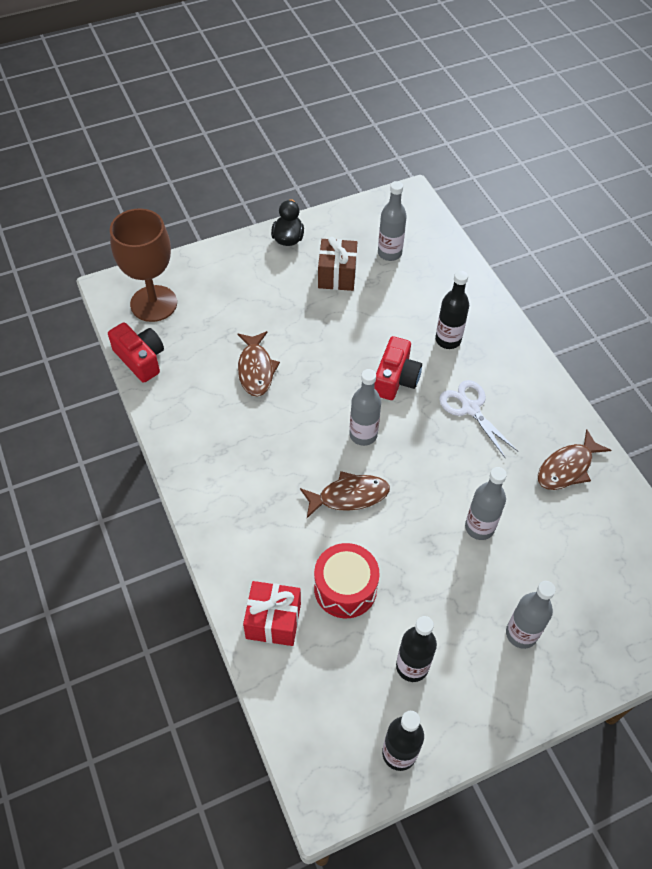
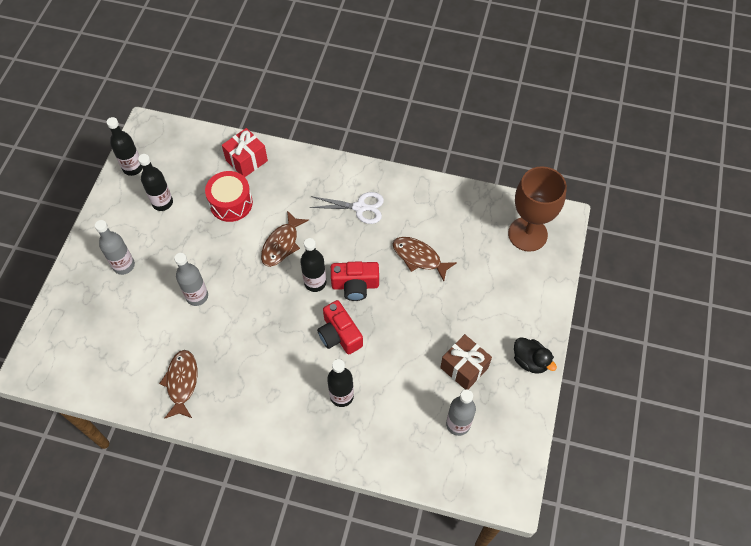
camera: 130 degrees right, 5 degrees up
red camera [108,322,164,383] -> red camera moved to [331,261,379,301]
grey bottle [349,369,381,446] -> black bottle [300,238,326,292]
white scissors [439,380,518,458] -> white scissors moved to [309,192,384,224]

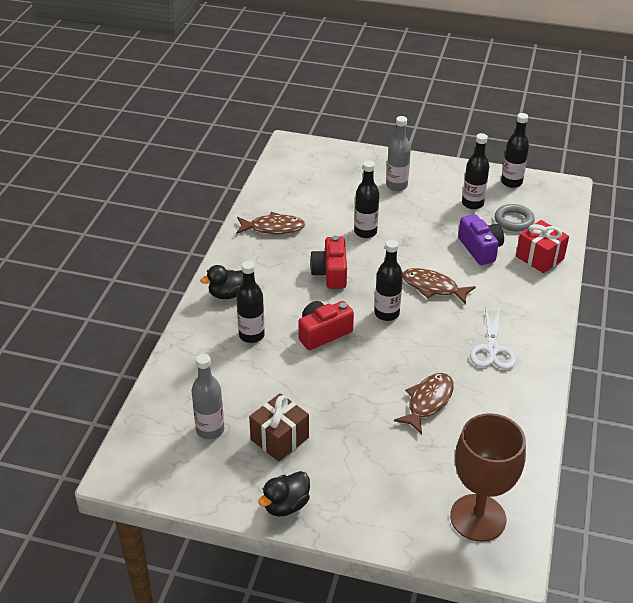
camera: 90 degrees right, 20 degrees down
grey bottle [174,253,208,306] -> black bottle [354,161,379,238]
red drum [205,171,253,222] -> purple camera [458,214,504,265]
red camera [331,261,379,301] -> red camera moved to [310,236,347,289]
none -> black duck [200,265,243,299]
none -> grey ring [495,204,535,231]

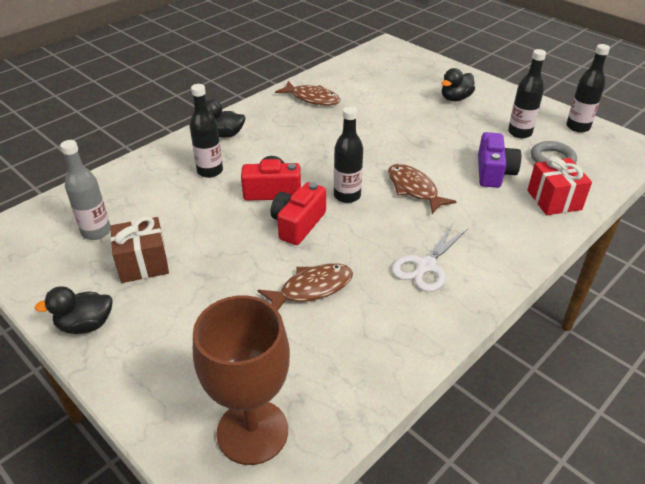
camera: 30 degrees right, 0 degrees up
red camera [310,236,347,289] -> red camera moved to [270,182,326,245]
black bottle [354,161,379,238] -> none
grey bottle [386,116,411,191] -> black duck [442,68,475,101]

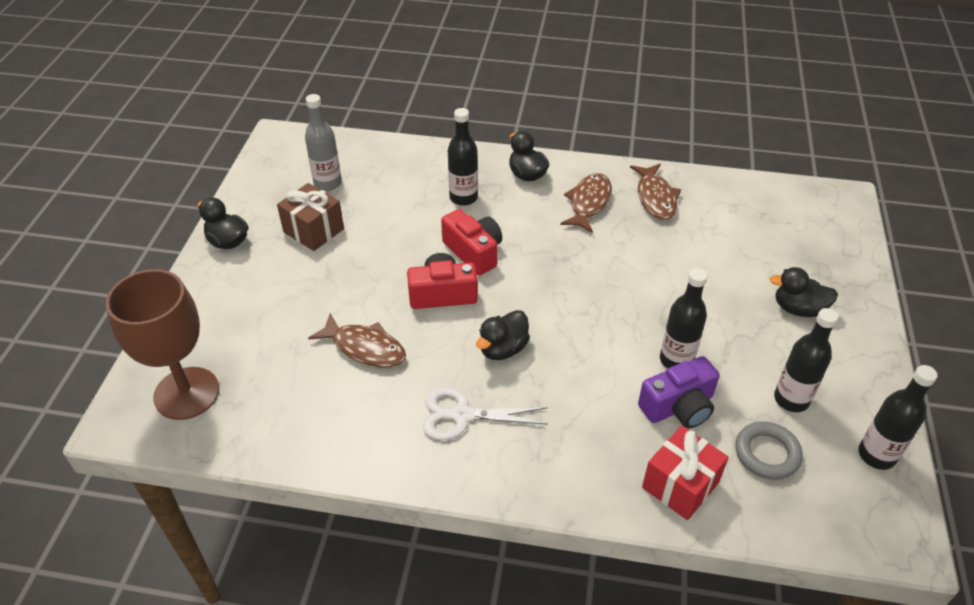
camera: 55 degrees right, 5 degrees up
black bottle [334,106,363,203] -> black bottle moved to [660,268,708,368]
brown fish [388,164,457,214] -> brown fish moved to [560,173,612,233]
none -> black duck [476,310,530,360]

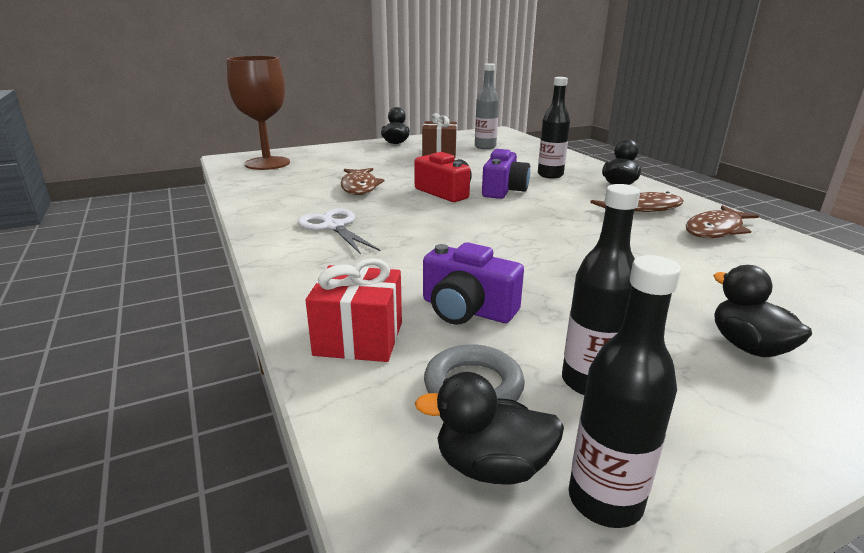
camera: 55 degrees right, 20 degrees down
red camera [441,209,502,275] -> purple camera [482,149,530,199]
black duck [476,310,530,360] -> black duck moved to [415,372,564,485]
black bottle [660,268,708,368] -> none

